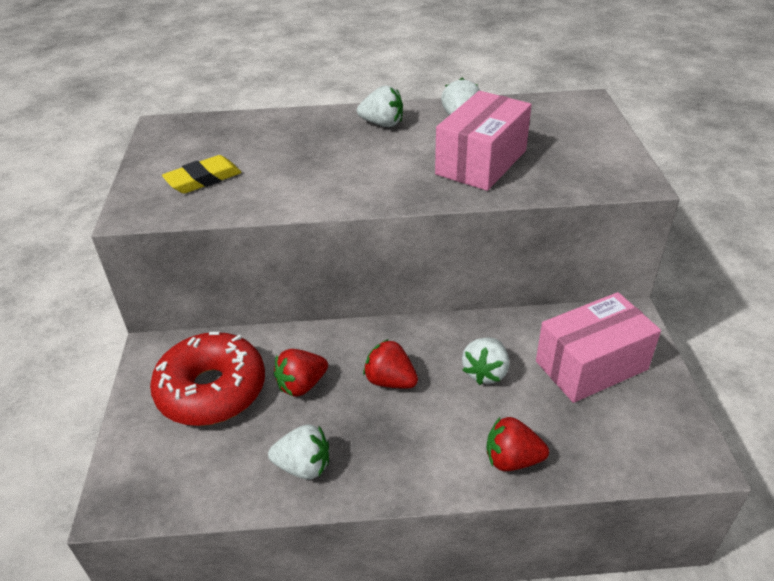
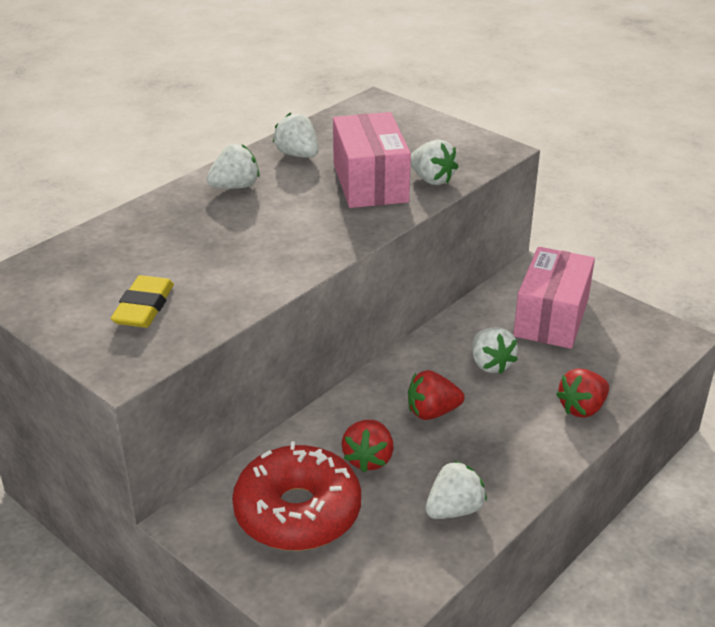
camera: 45 degrees left, 5 degrees down
none -> white strawberry [411,139,458,185]

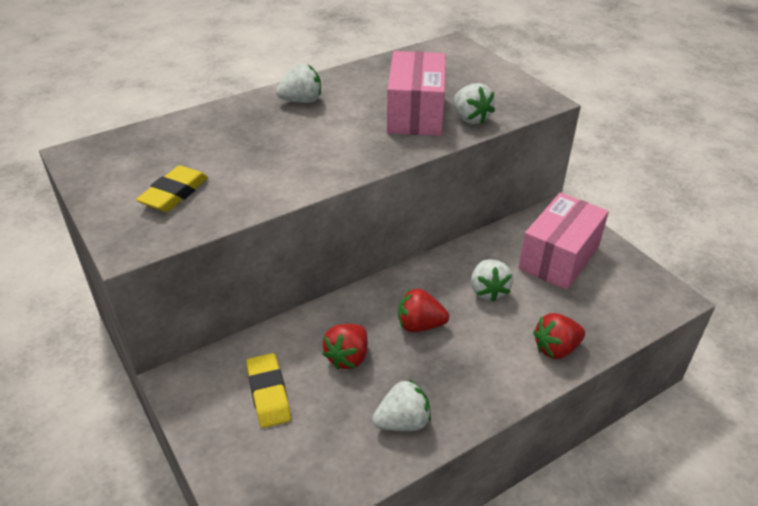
camera: 15 degrees right, 5 degrees up
red donut [232,441,361,551] -> yellow eraser [246,353,291,428]
white strawberry [273,113,319,158] -> none

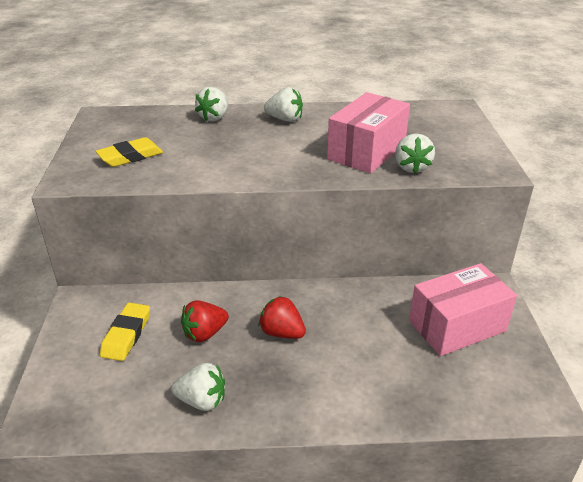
camera: 30 degrees right, 5 degrees down
white strawberry [471,259,513,302] -> white strawberry moved to [195,87,228,121]
red strawberry [533,313,585,359] -> none

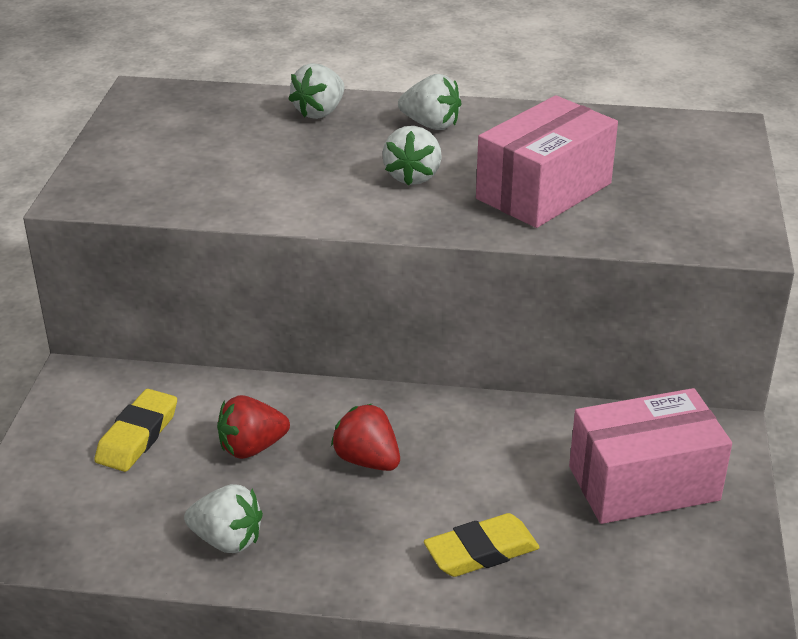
camera: 10 degrees right, 0 degrees up
yellow eraser [95,137,163,167] -> yellow eraser moved to [424,513,540,577]
white strawberry [395,133,435,173] -> white strawberry moved to [382,126,442,186]

